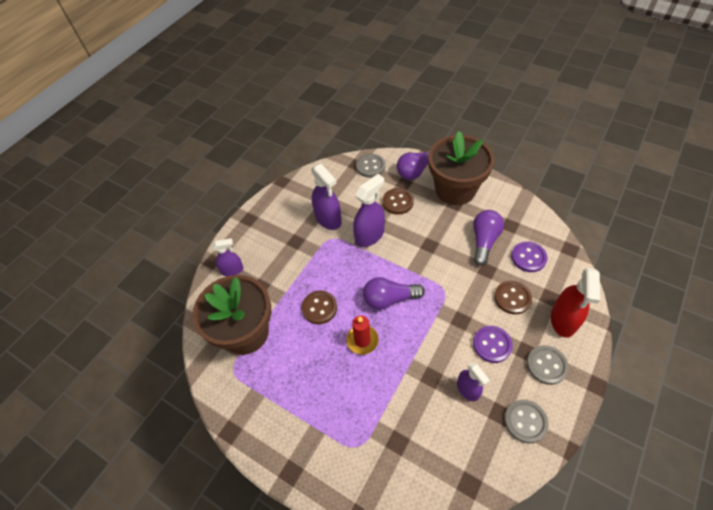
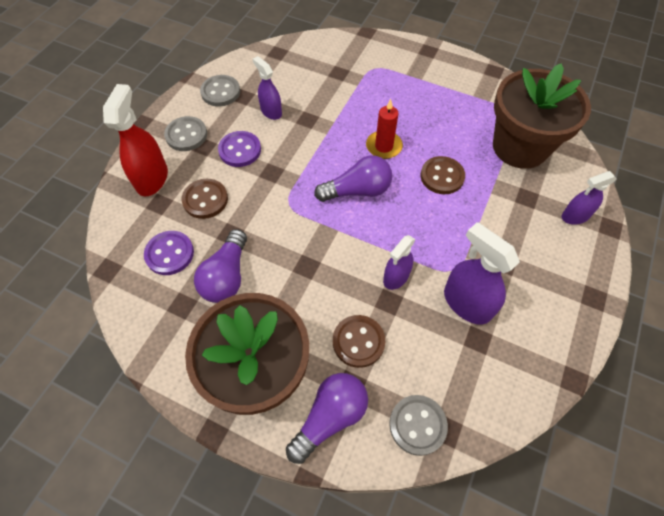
camera: 170 degrees right, 5 degrees up
purple spray bottle [353,174,385,247] -> purple spray bottle [383,235,416,290], size x0.63

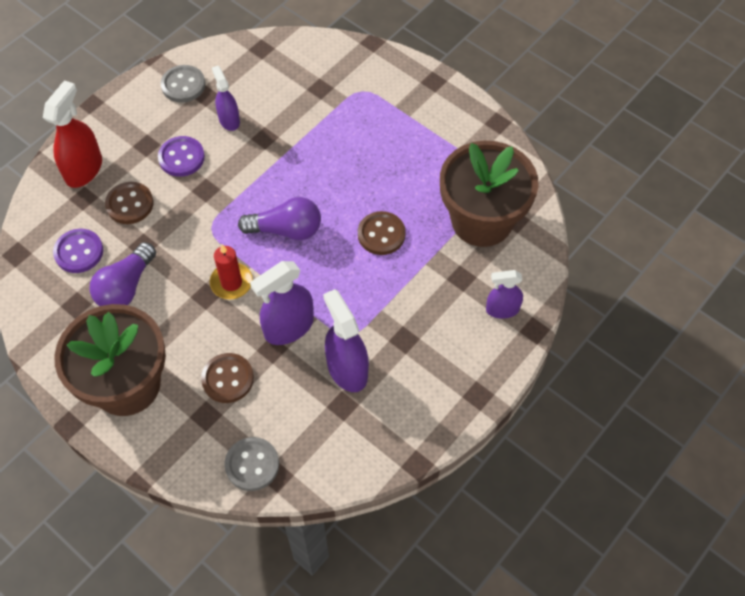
camera: 15 degrees right, 0 degrees up
grey button [164,116,207,151] -> none
purple light bulb [286,373,368,464] -> none
red candle [366,99,403,159] -> red candle moved to [210,244,253,300]
purple spray bottle [383,235,416,290] -> purple spray bottle [250,261,314,345], size x1.59

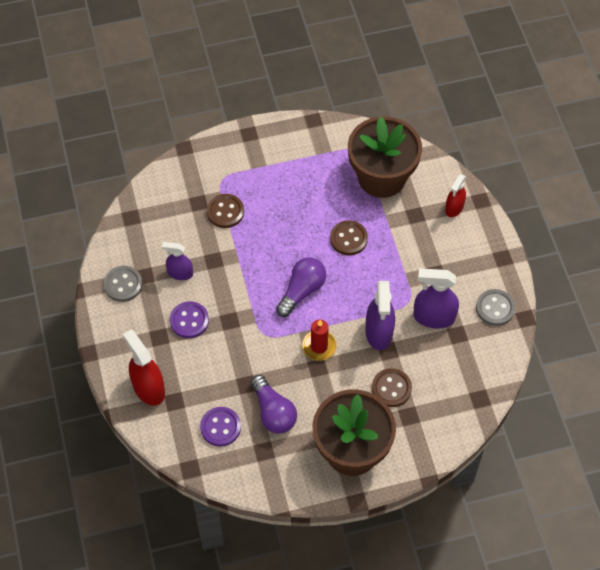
camera: 55 degrees left, 0 degrees up
brown button [105,182,153,224] -> brown button moved to [207,194,244,228]
grey button [224,437,279,491] -> grey button moved to [476,289,515,326]
purple spray bottle [486,270,523,319] -> red spray bottle [445,174,466,217]

